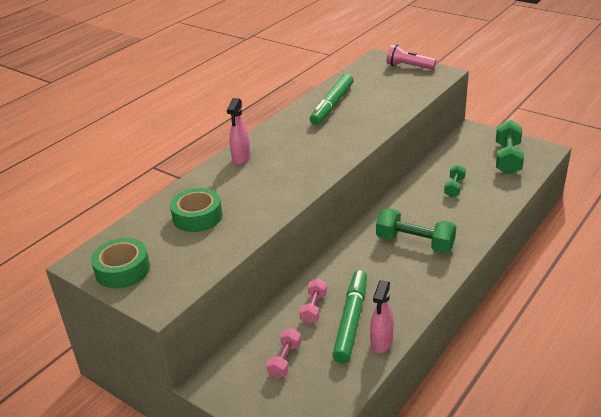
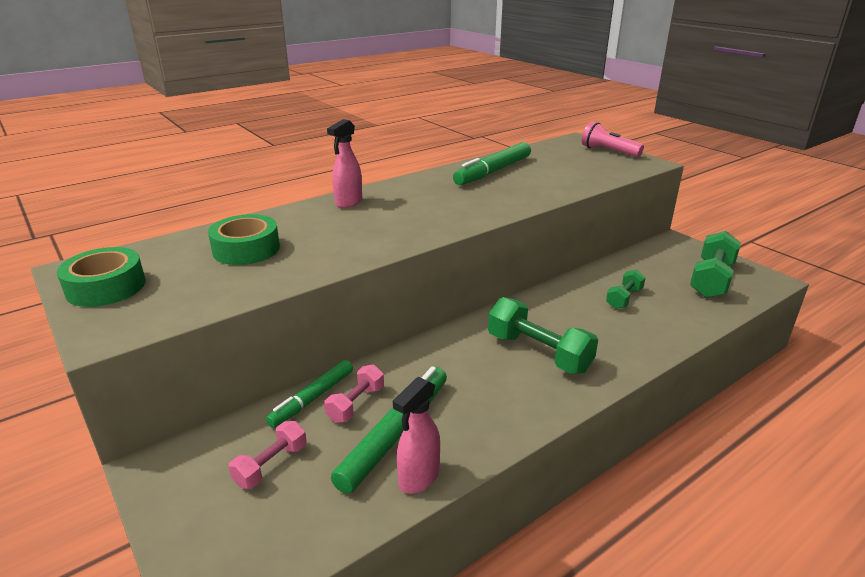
camera: 15 degrees right, 5 degrees down
none -> green marker [266,360,353,428]

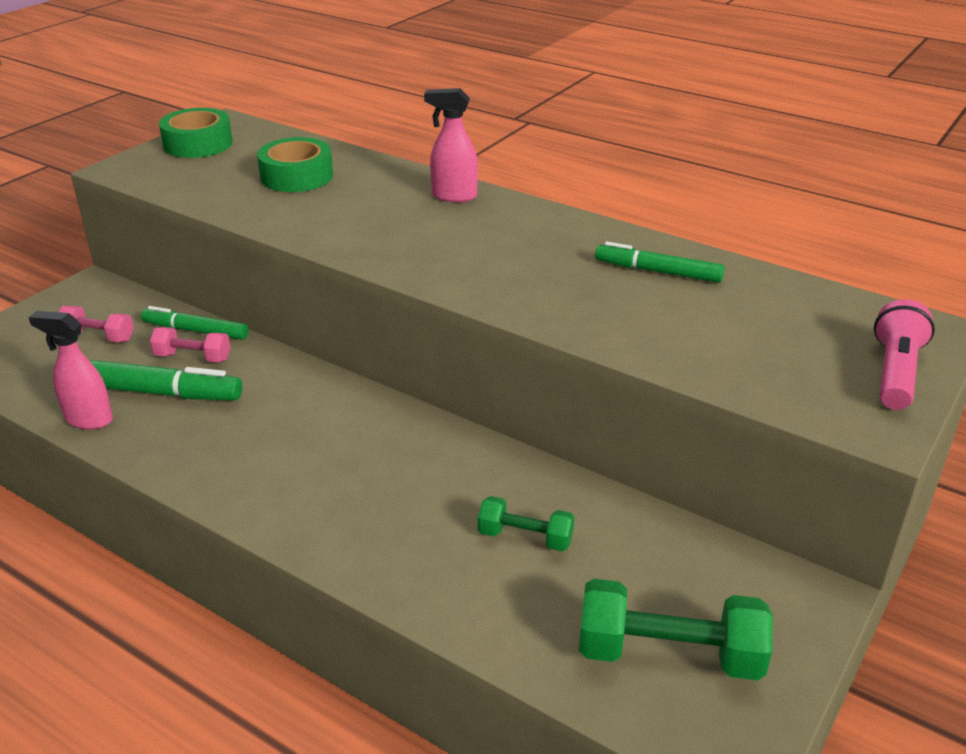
camera: 70 degrees right, 5 degrees up
green marker [453,142,531,185] -> green marker [595,241,725,283], size x0.65
green dumbbell [488,297,598,374] -> none

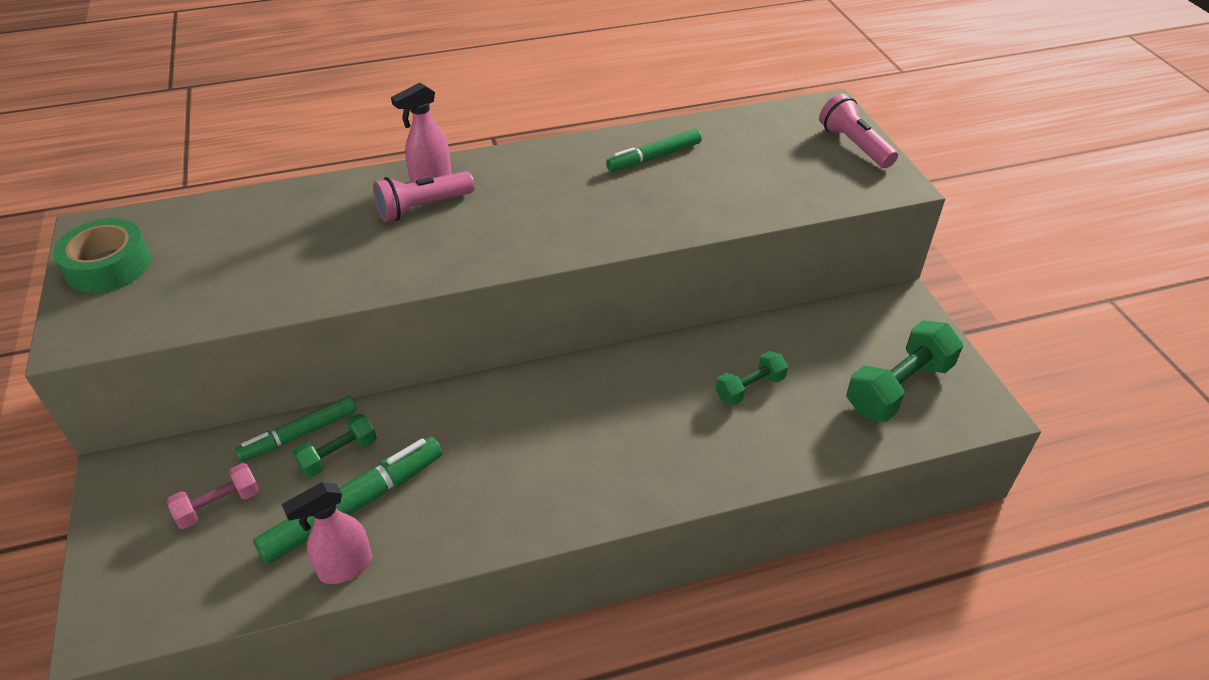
camera: 50 degrees left, 10 degrees up
pink dumbbell [150,327,231,363] -> green dumbbell [292,414,377,477]
green tape [257,137,333,192] -> none
none -> pink flashlight [373,171,475,222]

